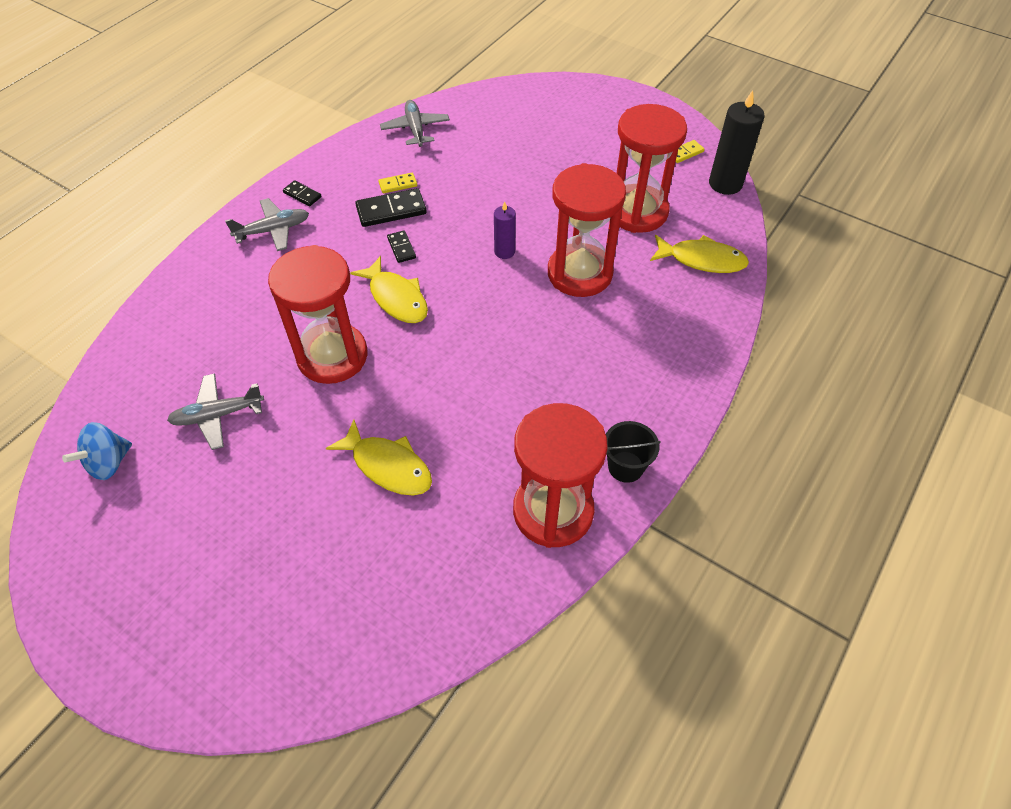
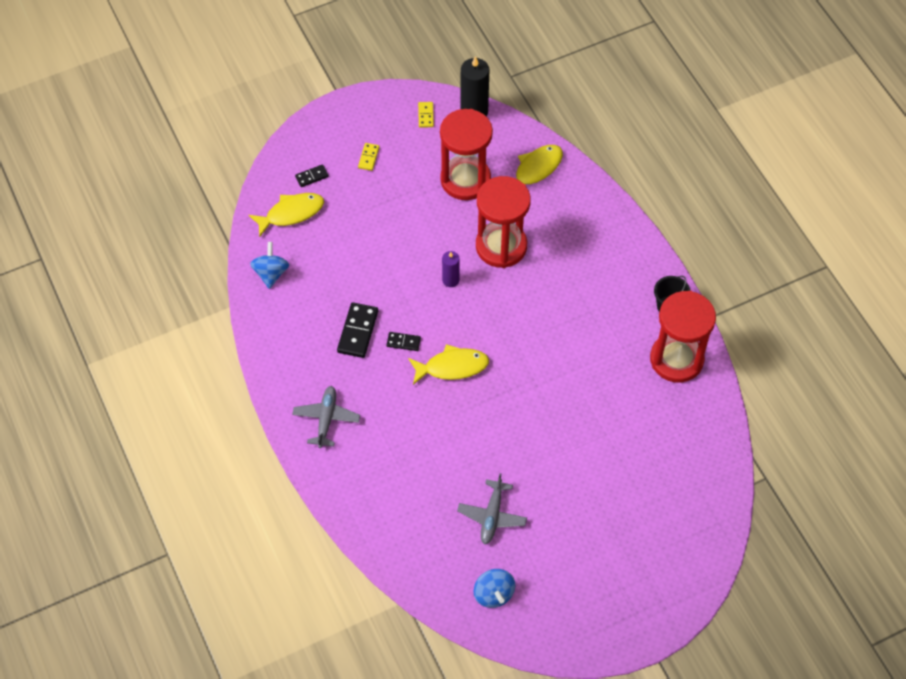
camera: 60 degrees left, 5 degrees up
red hourglass [268,245,367,384] -> none
black domino [283,180,321,206] -> black domino moved to [295,164,329,187]
yellow fish [326,420,432,496] -> yellow fish moved to [249,193,324,237]
yellow domino [378,173,417,193] -> yellow domino moved to [358,143,379,171]
grey plane [380,100,450,147] -> blue spinning top [250,242,289,289]

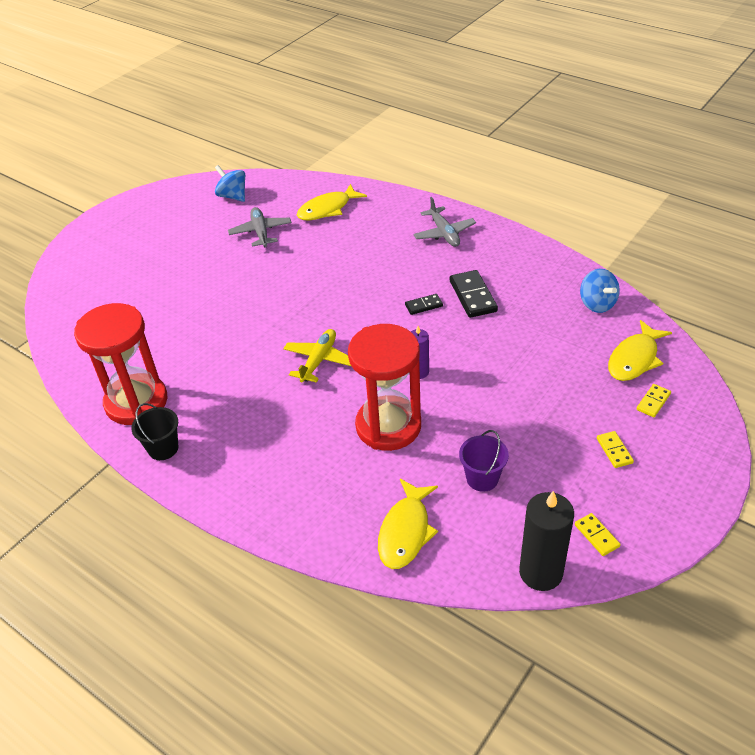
camera: 155 degrees right, 15 degrees down
black domino [295,164,329,187] -> yellow domino [636,384,671,417]
yellow fish [408,344,489,385] -> yellow fish moved to [297,184,367,220]
red hourglass [440,109,493,200] -> purple bucket [459,430,509,492]
none -> yellow plane [283,329,351,383]

